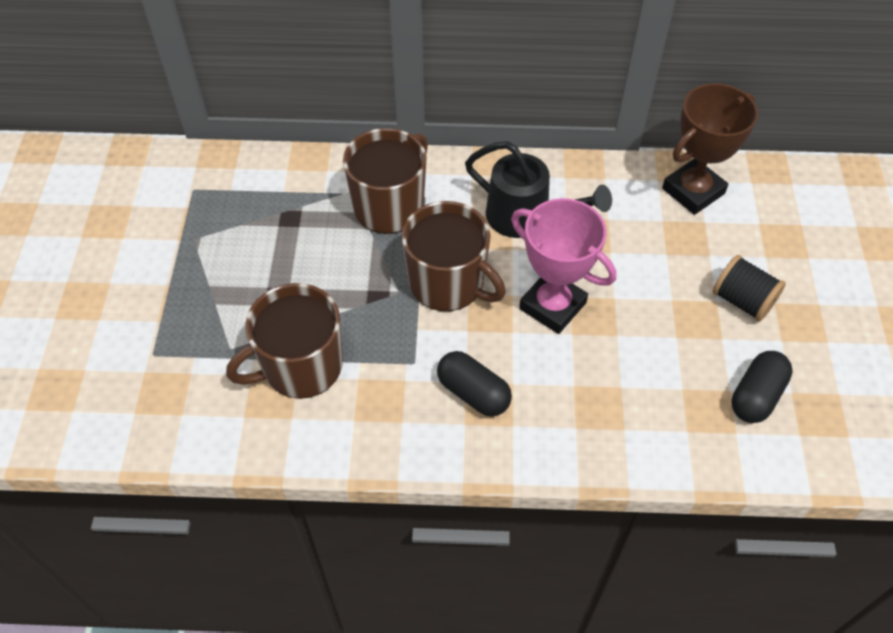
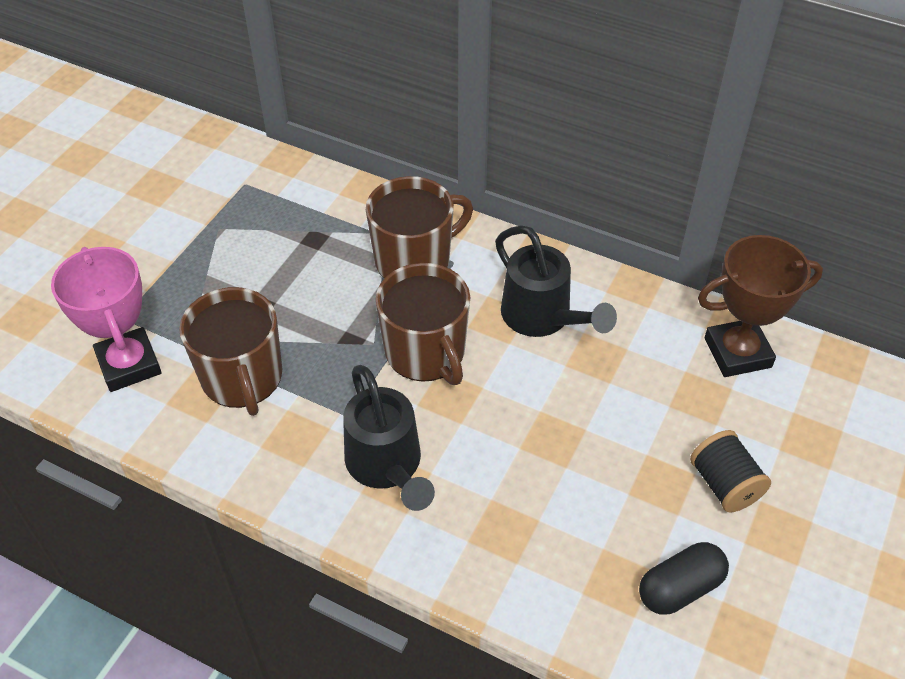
camera: 25 degrees right, 5 degrees down
brown mug [226,283,343,399] -> brown mug turned 105 degrees counterclockwise [179,287,282,416]
black capsule [437,351,512,416] -> black watering can [343,365,435,511]
pink trophy [511,198,616,334] -> pink trophy moved to [51,247,162,392]

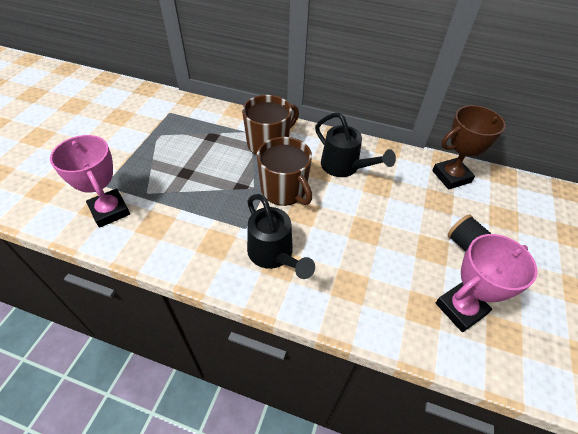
camera: 10 degrees left, 0 degrees up
brown mug [179,287,282,416] -> none
black capsule [639,542,729,614] -> pink trophy [436,234,538,332]

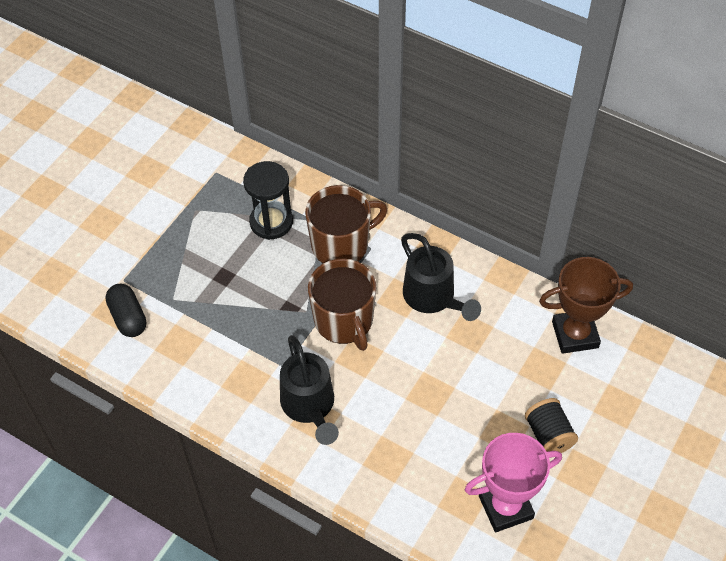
camera: 15 degrees right, 5 degrees up
pink trophy [50,135,130,228] -> black capsule [105,284,146,337]
none -> black hourglass [243,161,293,240]

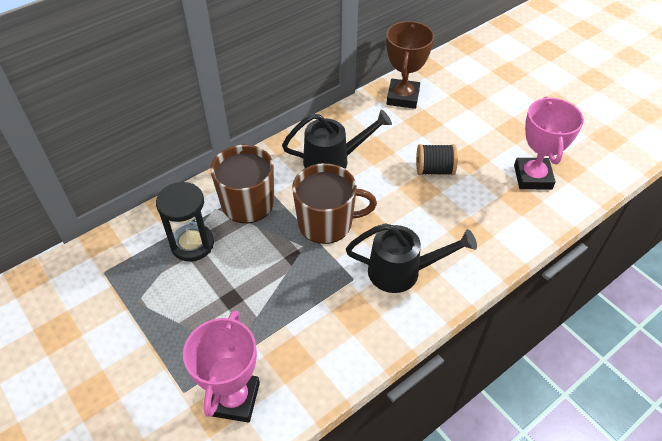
camera: 70 degrees left, 5 degrees down
black capsule [105,284,146,337] -> pink trophy [183,310,260,423]
black spool [525,398,578,453] -> black spool moved to [416,144,458,175]

